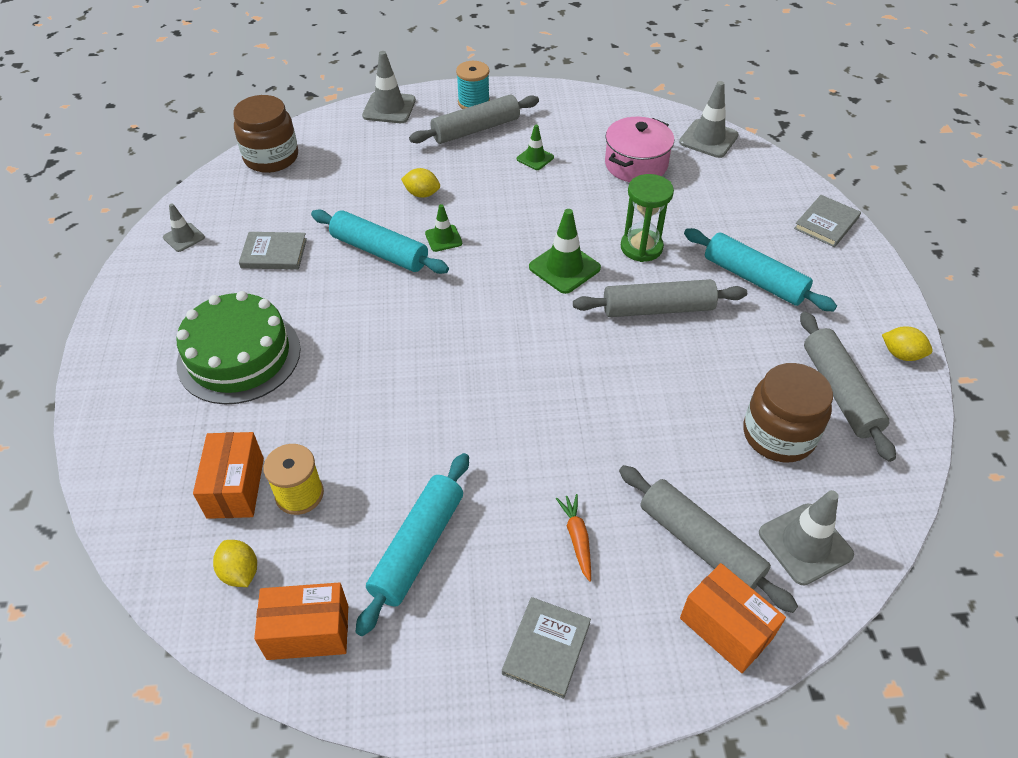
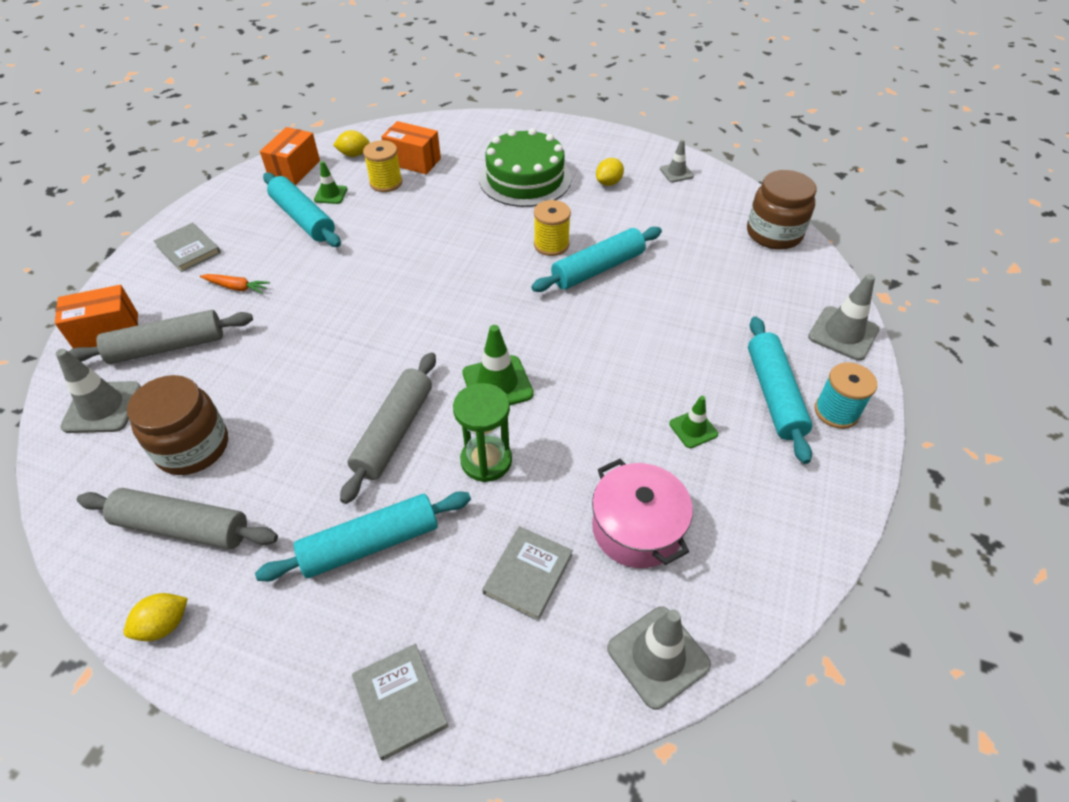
camera: 115 degrees right, 0 degrees up
grey book [239,232,307,270] -> grey book moved to [482,526,573,621]
yellow lemon [401,168,440,198] -> yellow lemon moved to [596,158,624,186]
grey rolling pin [409,95,539,144] -> turquoise rolling pin [748,317,812,464]
green traffic cone [425,204,462,252] -> green traffic cone moved to [314,161,347,204]
none -> yellow spool [534,200,571,256]

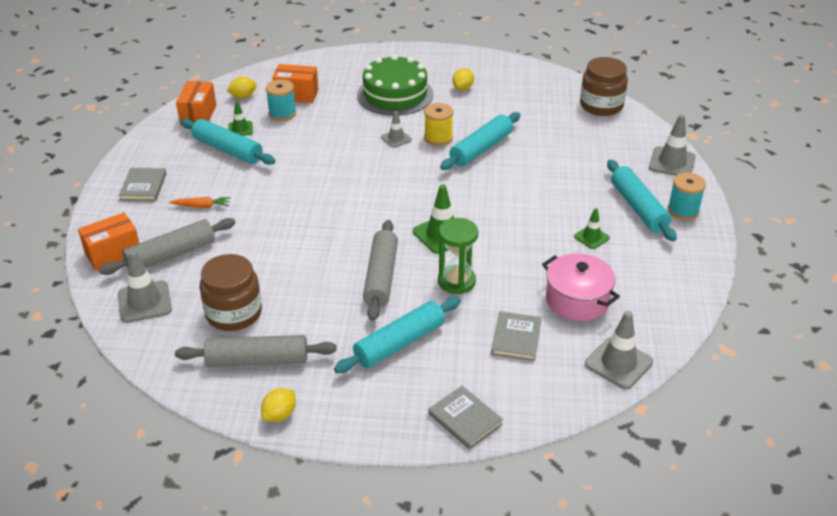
camera: 15 degrees left, 10 degrees down
grey book [154,223,221,272] -> grey book turned 60 degrees clockwise [119,168,167,201]
yellow spool [363,140,402,192] -> turquoise spool [266,79,296,121]
grey traffic cone [660,139,694,182] -> grey traffic cone moved to [381,111,412,148]

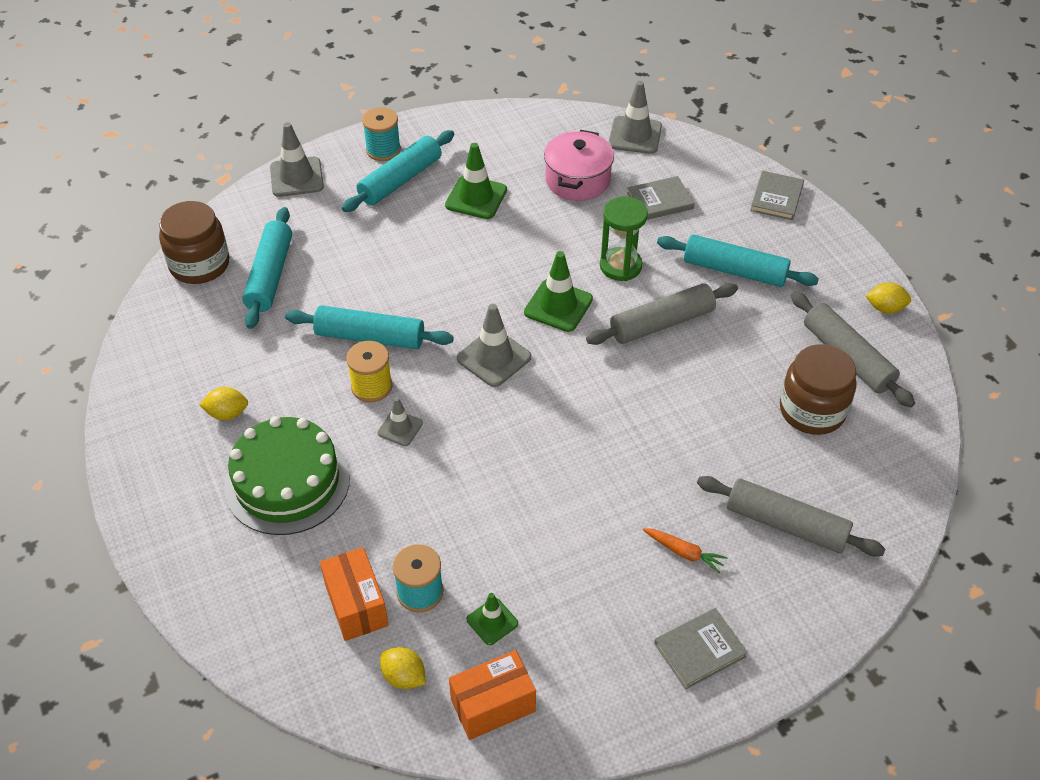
camera: 120 degrees left, 10 degrees up
orange box [78,212,139,271] -> none
grey traffic cone [118,251,172,323] -> grey traffic cone moved to [457,304,531,387]
orange carrot [170,197,231,208] -> orange carrot turned 150 degrees clockwise [643,528,728,574]
turquoise rolling pin [180,118,275,165] -> turquoise rolling pin moved to [242,207,292,329]
green traffic cone [574,208,610,249] -> green traffic cone [445,143,507,219], size x1.68

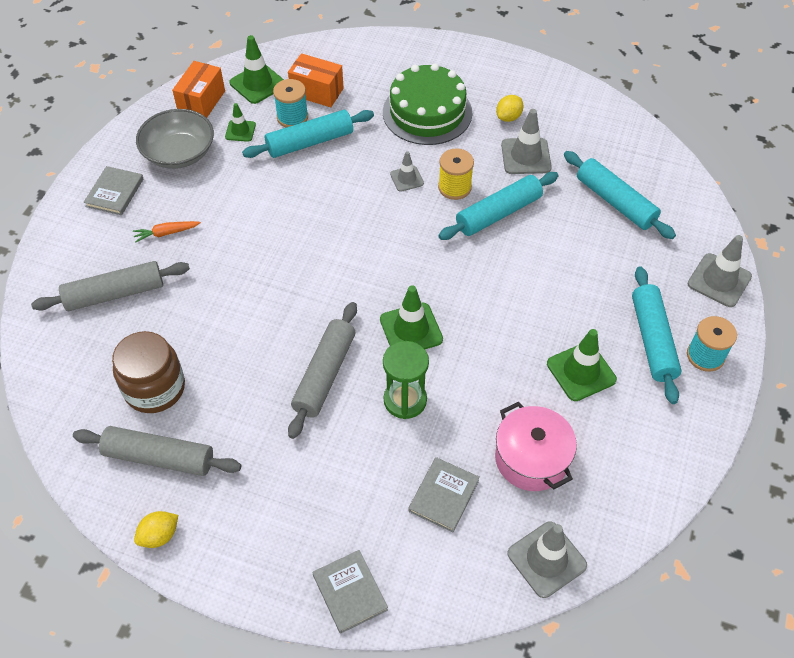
camera: 135 degrees right, 5 degrees up
brown jar [159,201,229,284] -> none
yellow lemon [380,647,426,689] -> green traffic cone [229,35,284,104]
grey traffic cone [457,304,531,387] -> grey traffic cone moved to [501,109,552,174]
turquoise rolling pin [657,234,819,287] -> turquoise rolling pin moved to [242,110,374,158]
none -> grey bowl [136,109,214,169]

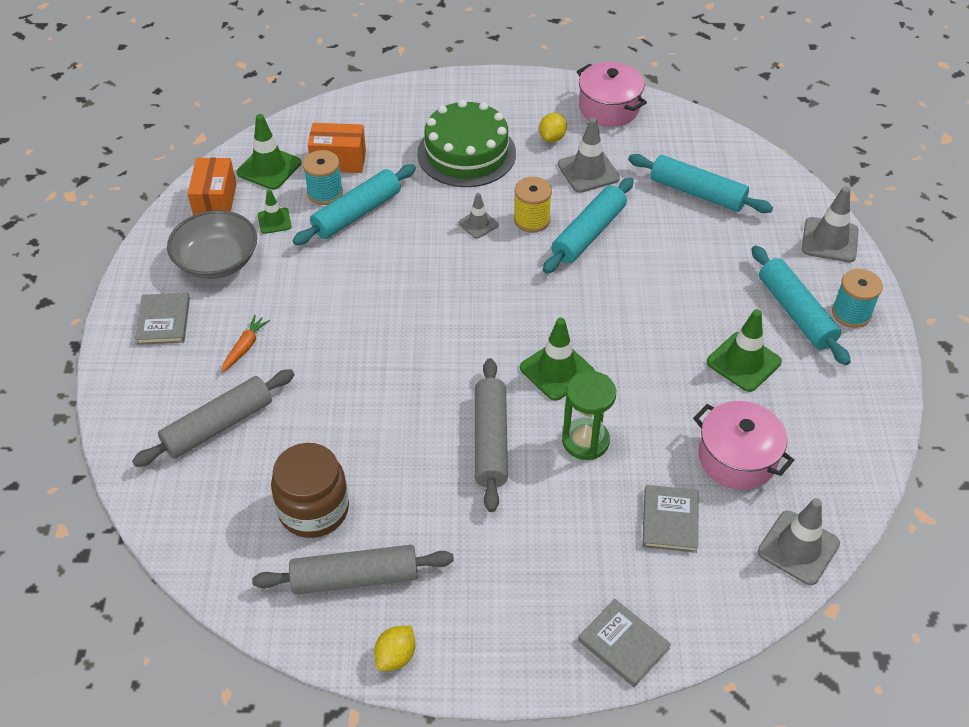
camera: 20 degrees left, 5 degrees down
orange carrot [133,221,201,243] -> orange carrot turned 150 degrees clockwise [221,315,270,373]
none -> pink pot [577,62,647,127]

